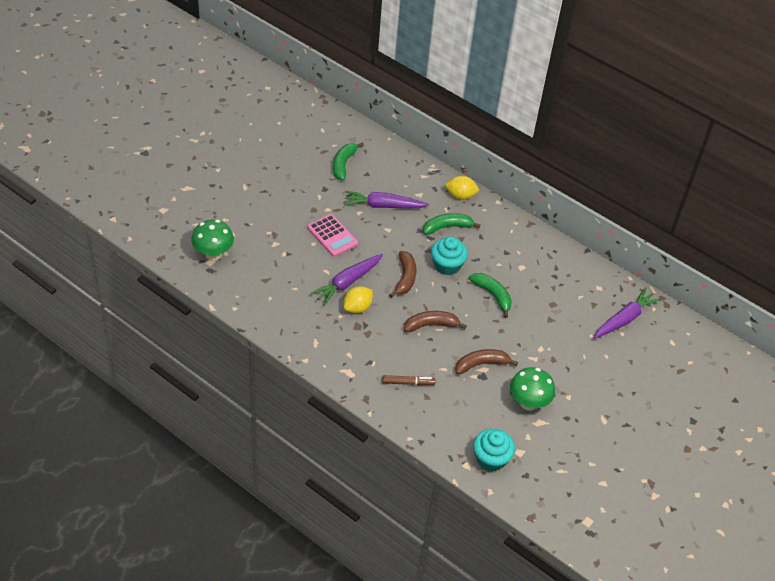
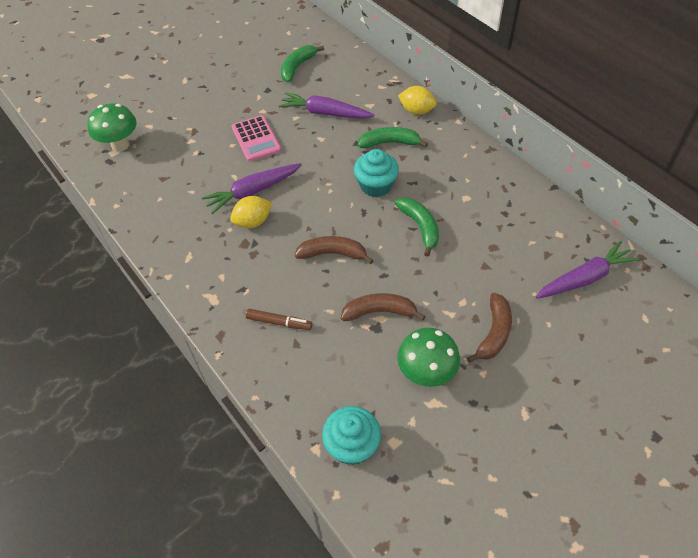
camera: 20 degrees right, 5 degrees up
brown banana [389,251,416,298] -> brown banana moved to [467,293,512,363]

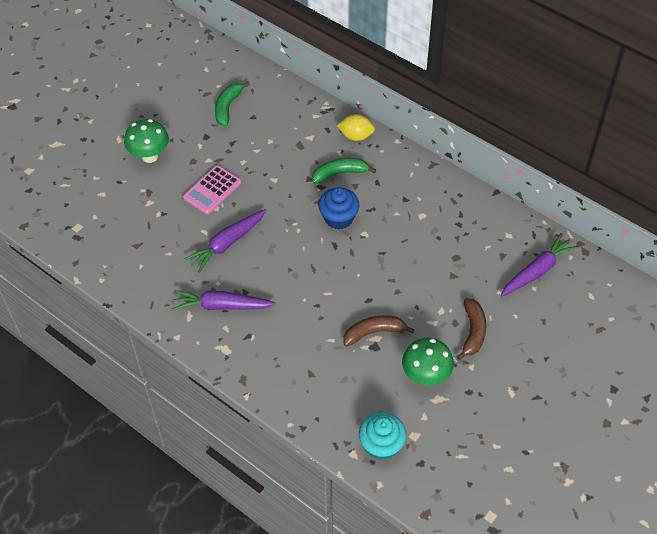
camera: 15 degrees left, 0 degrees up
green mushroom [87,103,136,152] -> green mushroom moved to [124,119,169,163]
yellow lemon [230,196,272,228] -> none
pink calculator [232,115,281,162] -> pink calculator turned 75 degrees clockwise [183,165,242,214]
brown marker [246,309,313,330] -> none
purple carrot [279,92,374,119] -> purple carrot moved to [171,290,276,310]
brown banana [295,236,374,264] -> none
turquoise cupcake [354,149,399,197] -> blue cupcake [318,187,360,229]
green banana [395,197,439,257] -> none

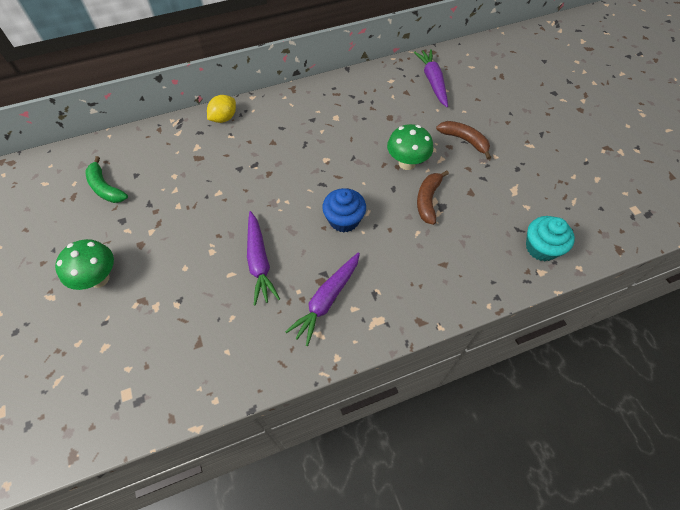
camera: 60 degrees left, 5 degrees up
pink calculator [183,165,242,214] -> none
green banana [312,158,376,184] -> none
blue cupcake [318,187,360,229] -> blue cupcake moved to [322,188,366,233]
green mushroom [402,338,454,386] -> green mushroom moved to [387,124,433,170]

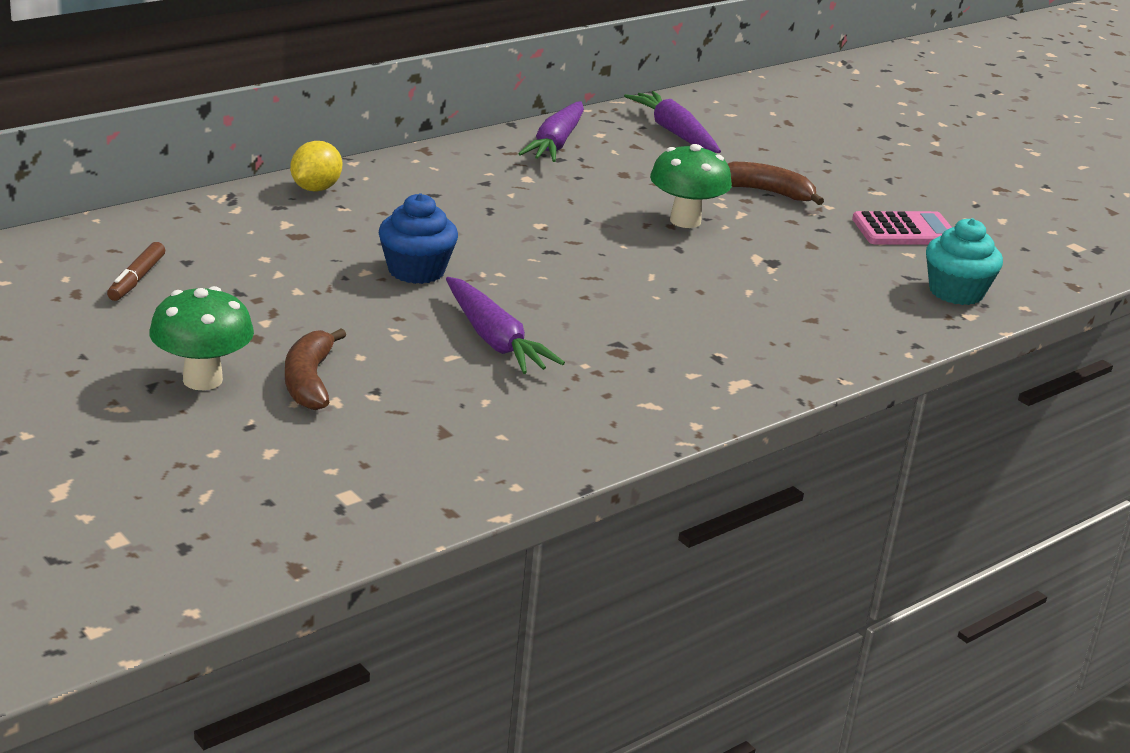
camera: 20 degrees left, 30 degrees down
green banana [85,156,128,203] -> brown marker [107,242,165,301]
purple carrot [285,252,360,346] -> purple carrot moved to [518,101,584,162]
blue cupcake [322,188,366,233] -> blue cupcake moved to [379,193,458,284]
brown banana [417,170,449,225] -> brown banana moved to [285,328,346,410]
none -> pink calculator [852,211,952,244]

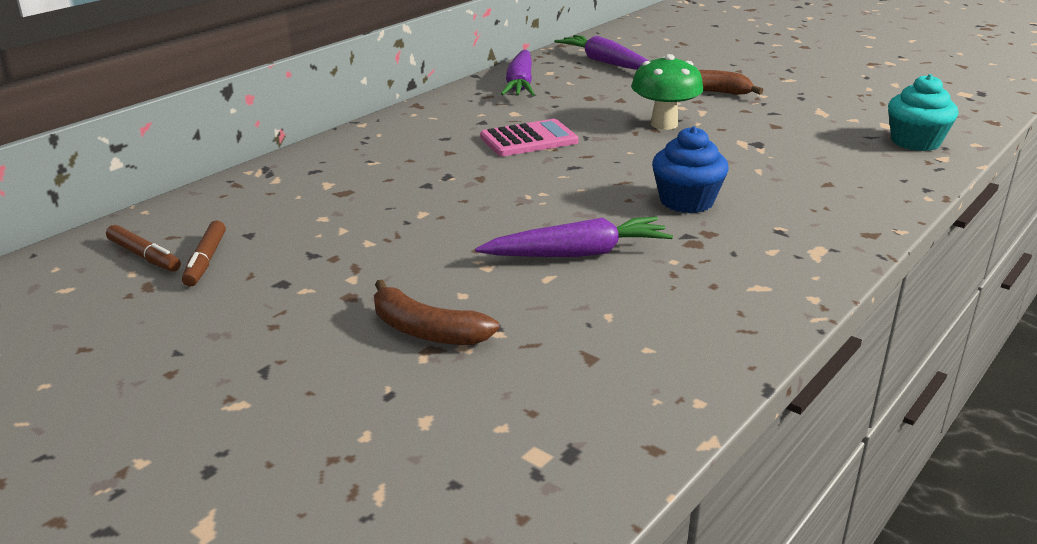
camera: 10 degrees left, 0 degrees up
green mushroom [149,286,254,390] -> none
brown banana [285,328,346,410] -> brown banana turned 45 degrees counterclockwise [374,280,499,345]
yellow lemon [290,141,342,192] -> none
blue cupcake [379,193,458,284] -> blue cupcake moved to [652,126,729,213]
purple carrot [446,277,565,374] -> purple carrot turned 60 degrees counterclockwise [475,217,673,257]
pink calculator [852,211,952,244] -> pink calculator moved to [480,119,579,156]
none -> brown marker [106,225,181,272]

